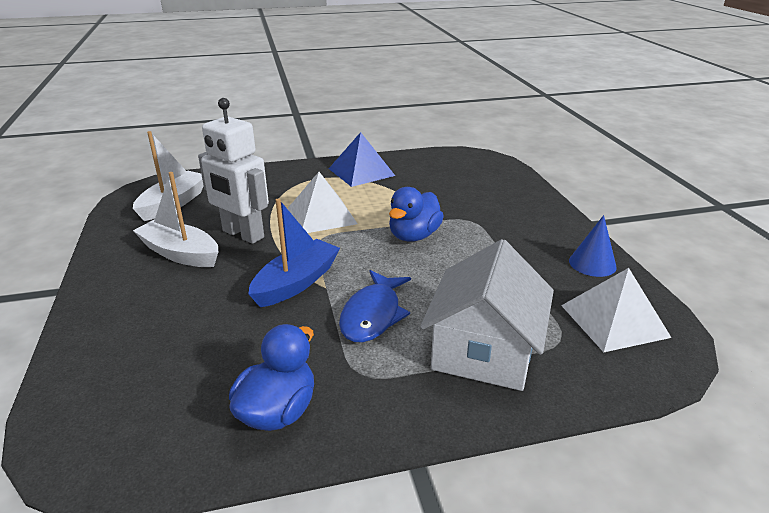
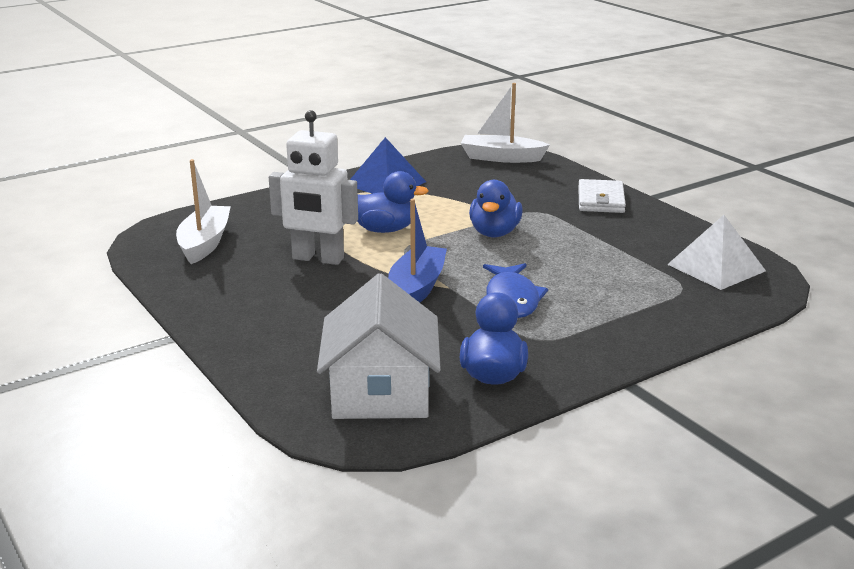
camera: 20 degrees left, 5 degrees down
white boat [133,172,218,267] -> white boat moved to [461,83,550,163]
white pyramid [288,172,357,233] -> blue duck [357,171,429,233]
white house [420,239,554,391] -> white house moved to [317,273,441,419]
blue cone [569,215,617,277] -> none
none -> white wallet [578,179,626,213]

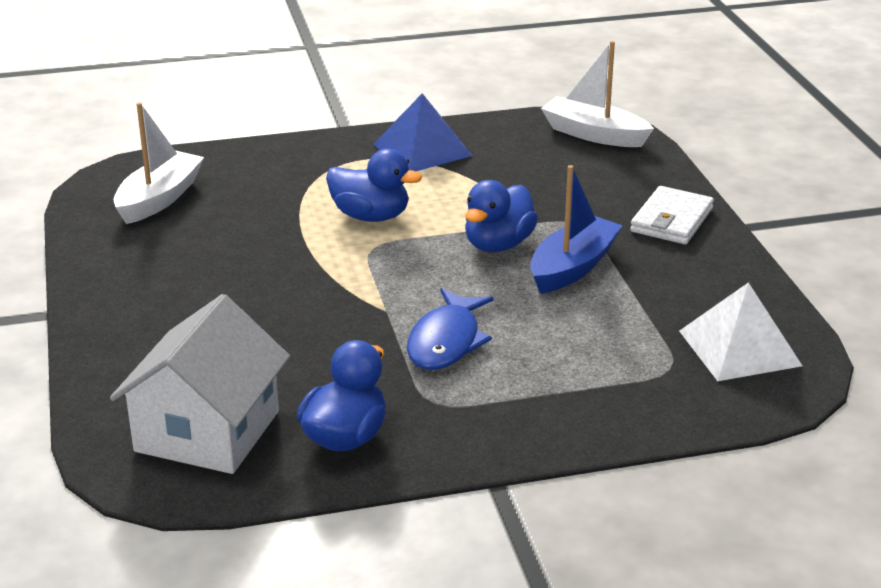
camera: 20 degrees right, 5 degrees up
white robot [269,110,358,265] -> none
blue boat [388,199,447,303] -> blue boat moved to [530,165,623,294]

